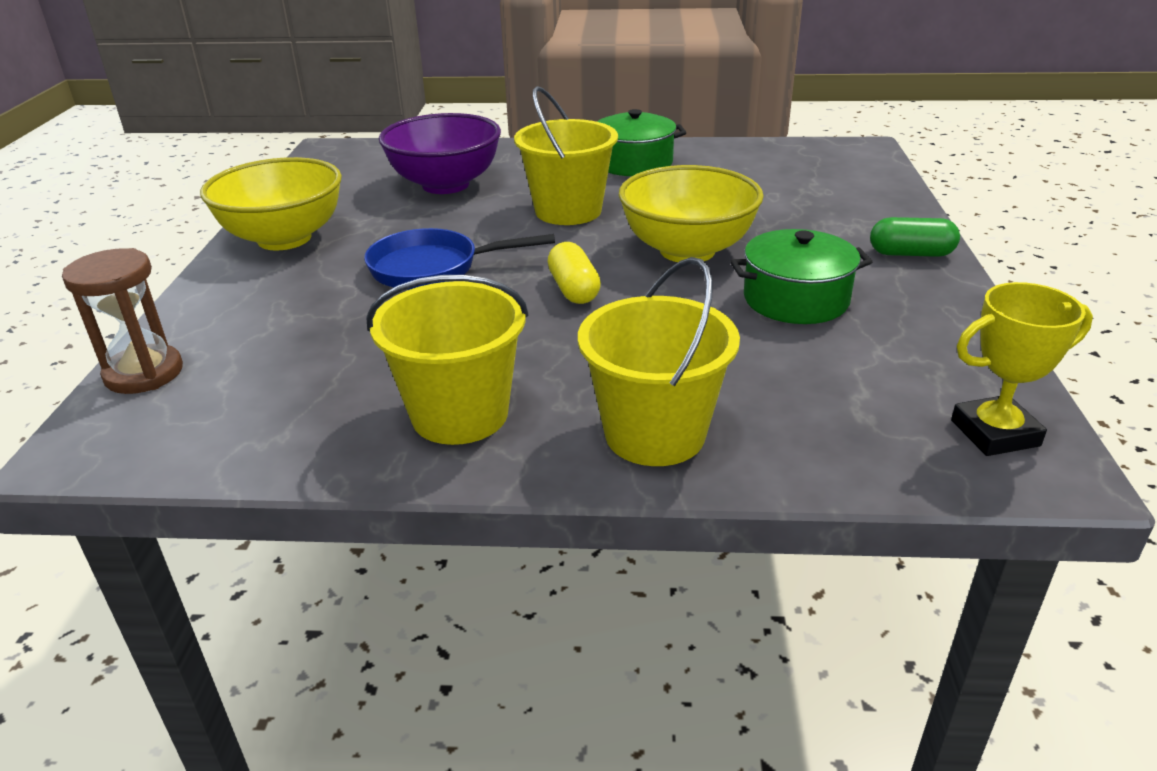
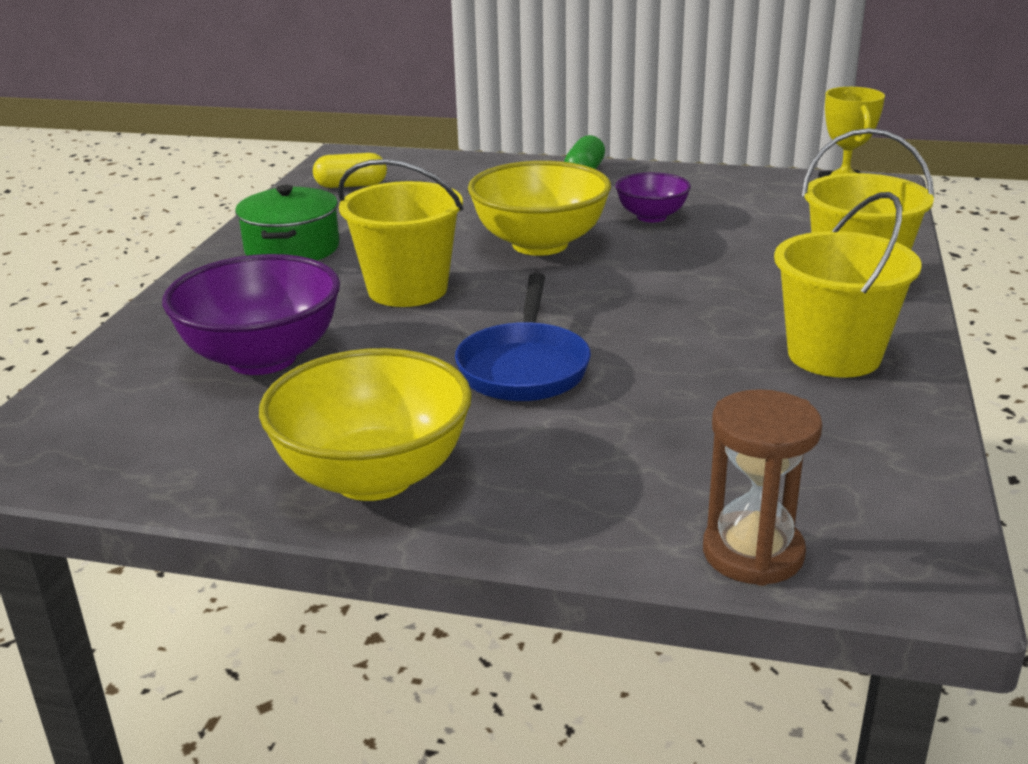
camera: 80 degrees left, 5 degrees down
yellow capsule [548,242,601,304] -> yellow capsule moved to [313,153,387,188]
green pot [730,229,872,324] -> purple bowl [615,172,691,223]

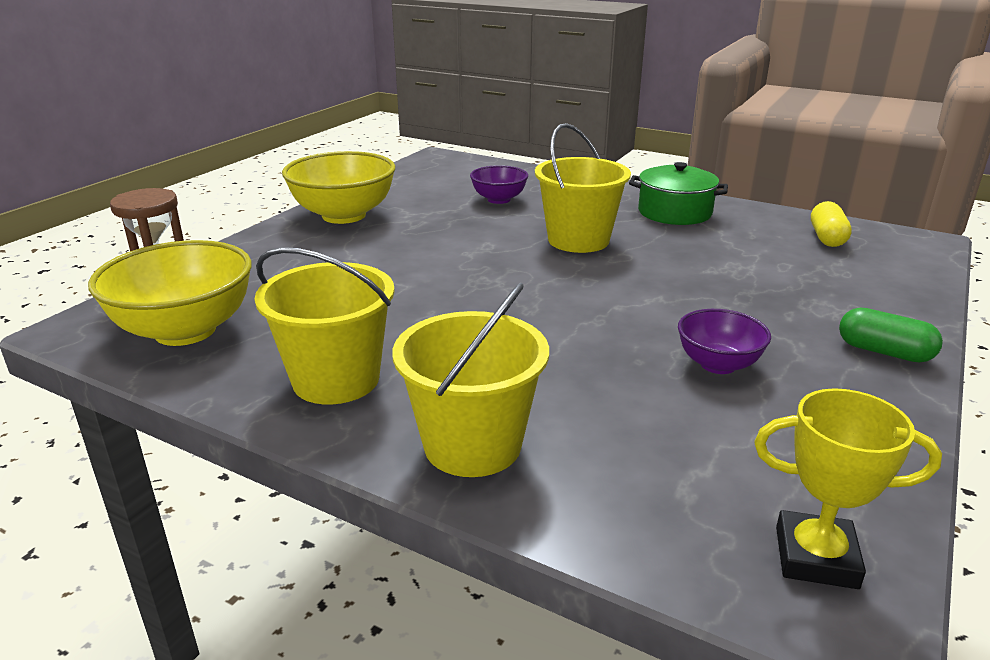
camera: 105 degrees right, 0 degrees up
purple bowl [162,254,340,375] -> purple bowl [470,165,528,204], size x0.56
blue pan [455,273,591,401] -> none
yellow bowl [468,161,611,256] -> yellow bowl moved to [88,240,252,346]

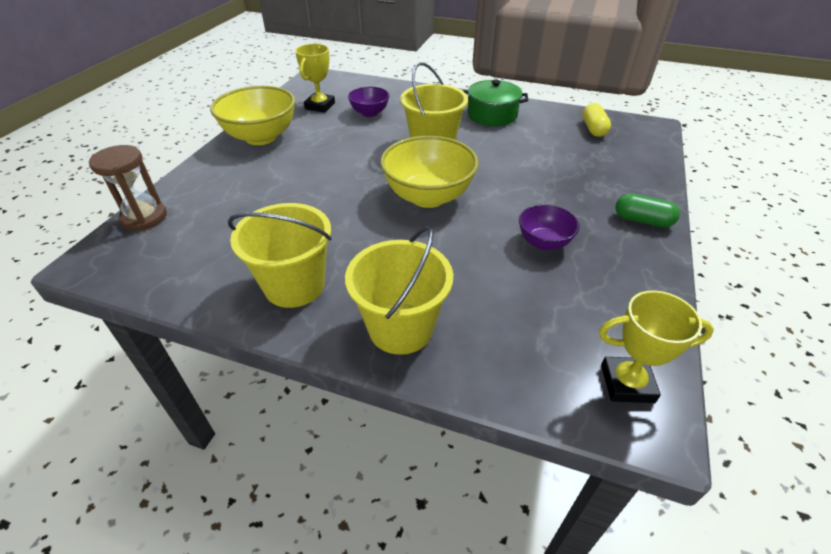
camera: 10 degrees left, 15 degrees up
yellow bowl [88,240,252,346] -> yellow bowl moved to [380,136,479,208]
none -> yellow trophy [295,44,335,113]

